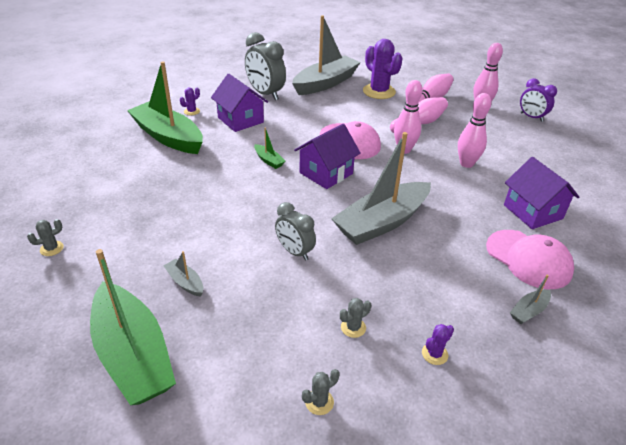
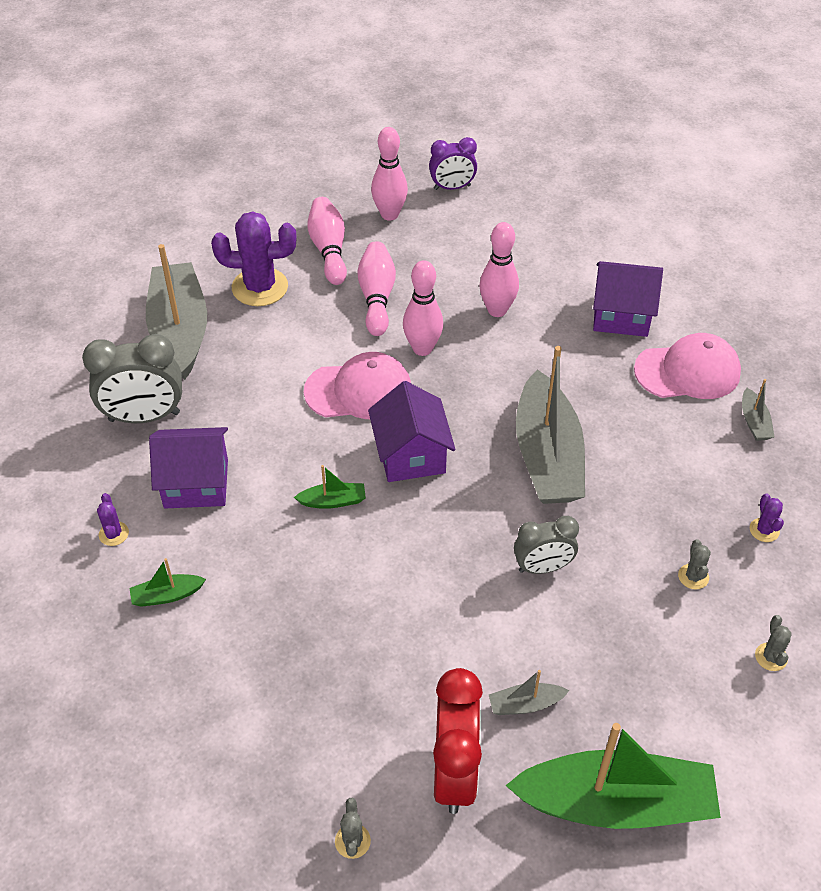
camera: 55 degrees left, 10 degrees up
green boat [127,61,203,154] -> green boat [129,558,206,607], size x0.41
none -> red clock [433,668,483,814]

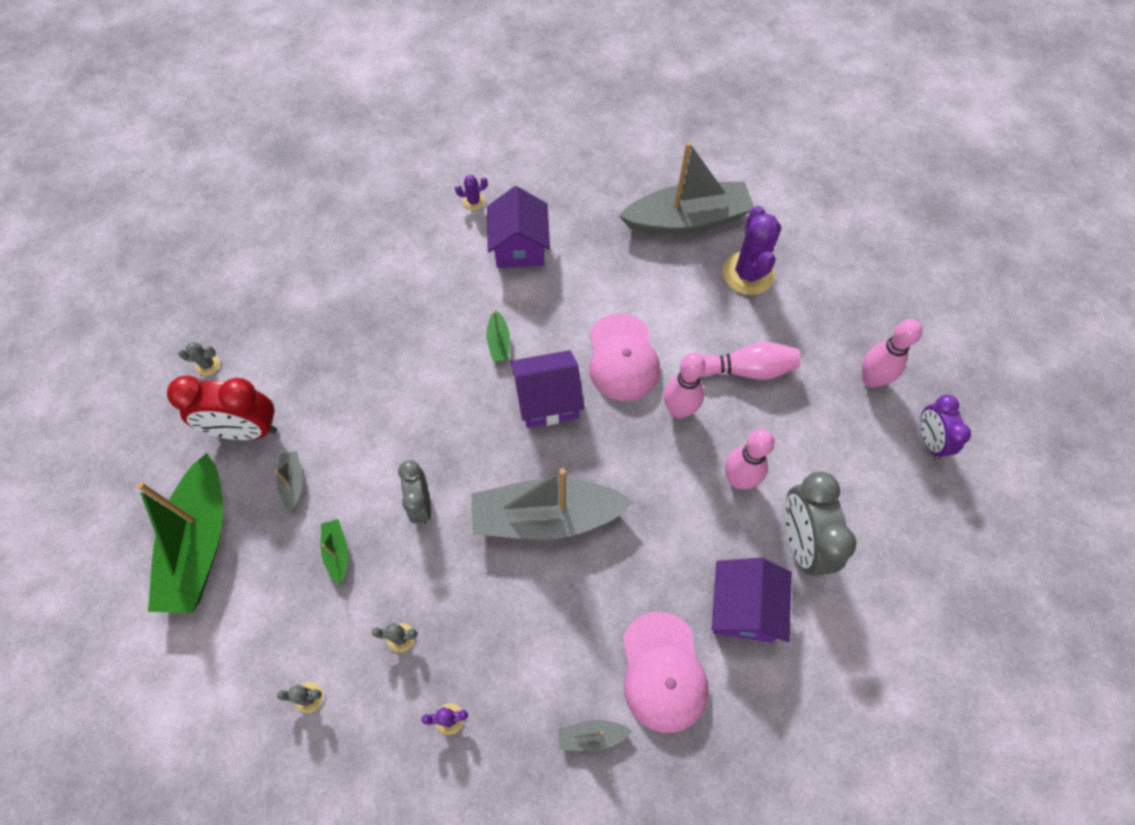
camera: 90 degrees right, 15 degrees up
grey clock [82,334,182,423] -> grey clock moved to [785,472,857,576]
green boat [129,558,206,607] -> green boat moved to [321,519,348,584]
pink bowling pin [308,197,347,285] -> none

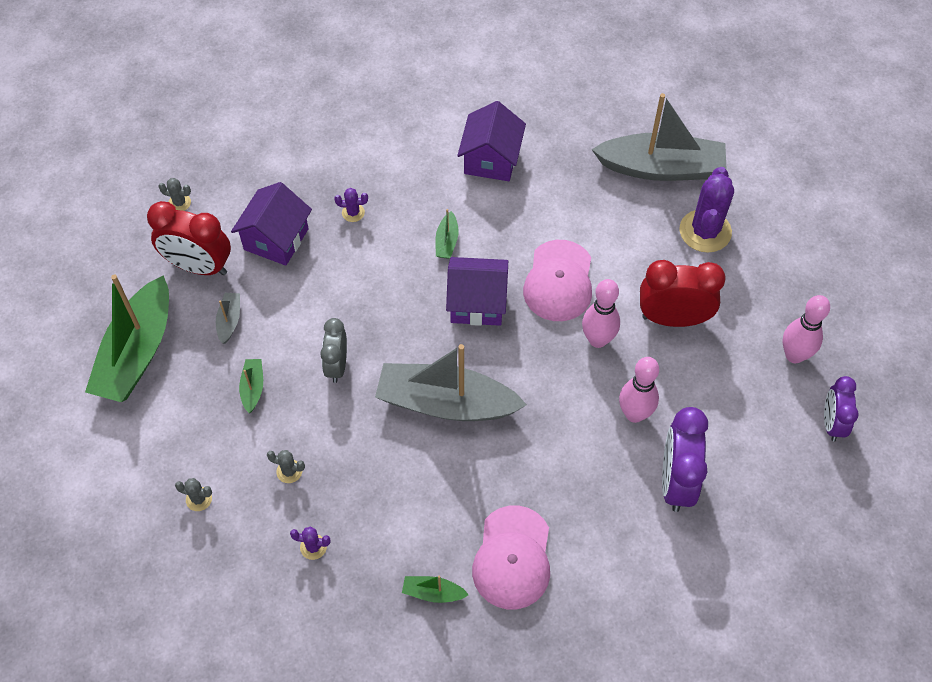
camera: 15 degrees right, 5 degrees down
purple cactus [455,175,488,210] -> purple cactus moved to [334,188,368,222]
grey boat [558,720,632,751] -> green boat [402,575,469,603]
pink bowling pin [701,342,800,380] -> red clock [640,260,726,327]
purple house [712,558,792,642] -> purple house moved to [231,182,312,266]
grey clock [785,472,857,576] -> purple clock [662,407,708,512]

